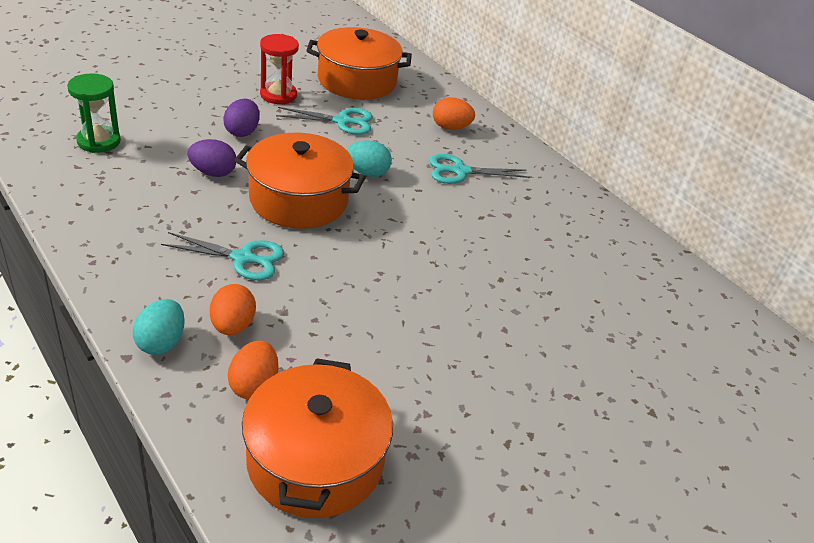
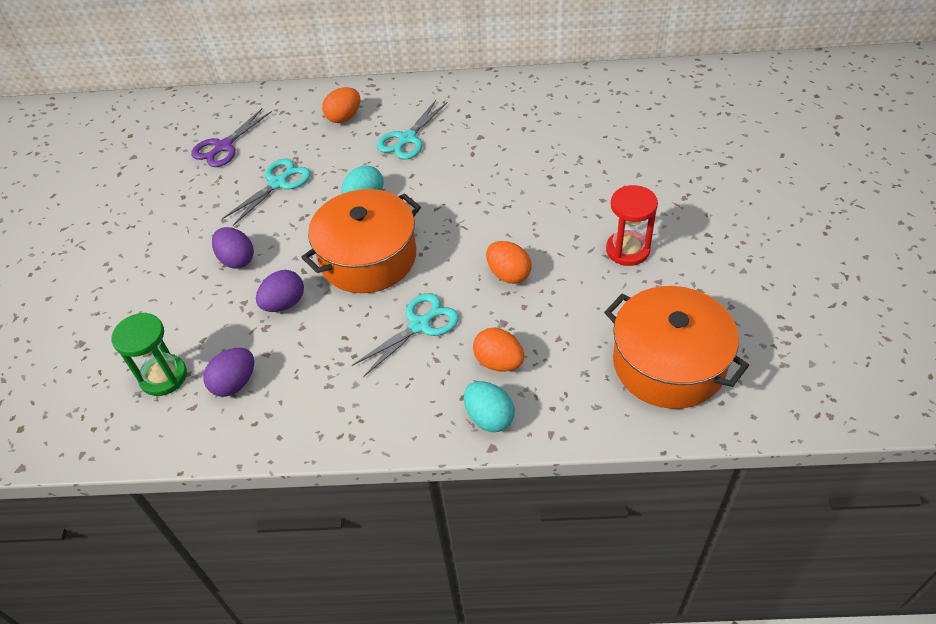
camera: 45 degrees left, 10 degrees up
orange egg [228,340,278,400] -> orange egg moved to [486,241,532,284]
red hourglass [260,34,299,105] -> red hourglass moved to [606,185,658,266]
orange pot [306,27,412,100] -> purple scissors [191,108,272,167]
none -> purple egg [203,348,254,397]

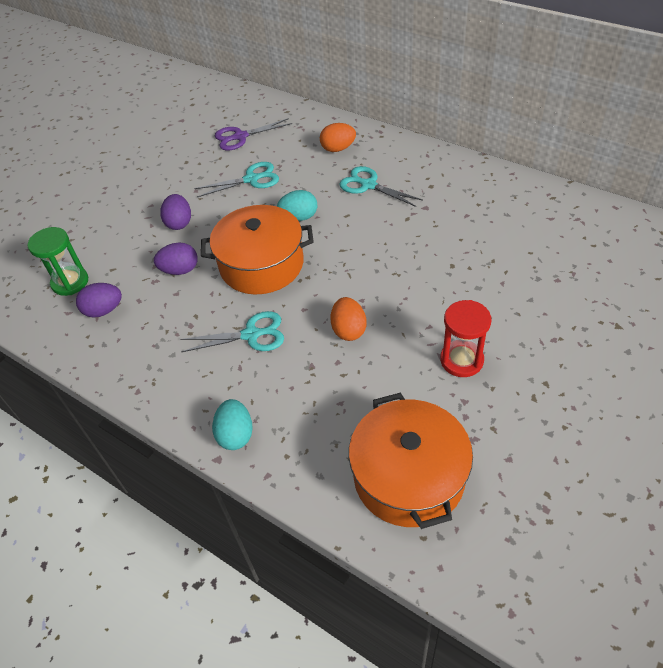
camera: 35 degrees right, 0 degrees up
turquoise scissors [377,100,448,160] -> turquoise scissors turned 60 degrees clockwise [339,166,423,207]
orange egg [473,328,524,372] -> none

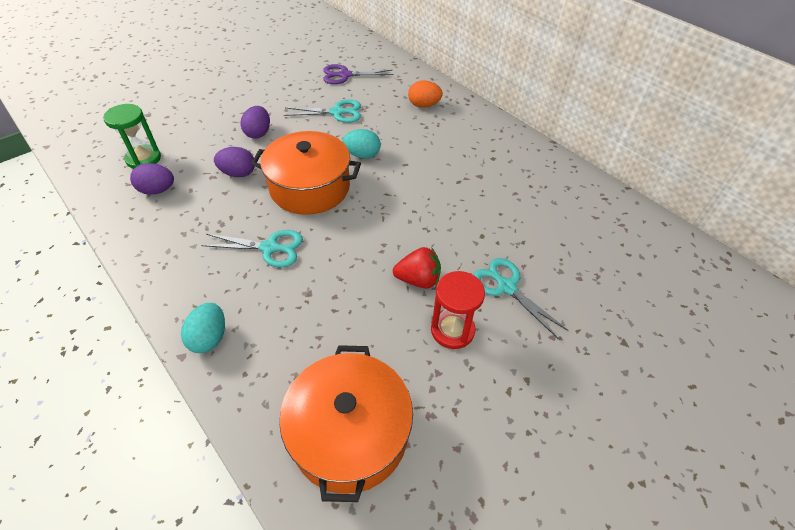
camera: 10 degrees right, 0 degrees up
orange egg [331,297,366,341] -> none
turquoise scissors [339,166,423,207] -> turquoise scissors moved to [473,258,569,339]
none -> red strawberry [393,247,441,289]

